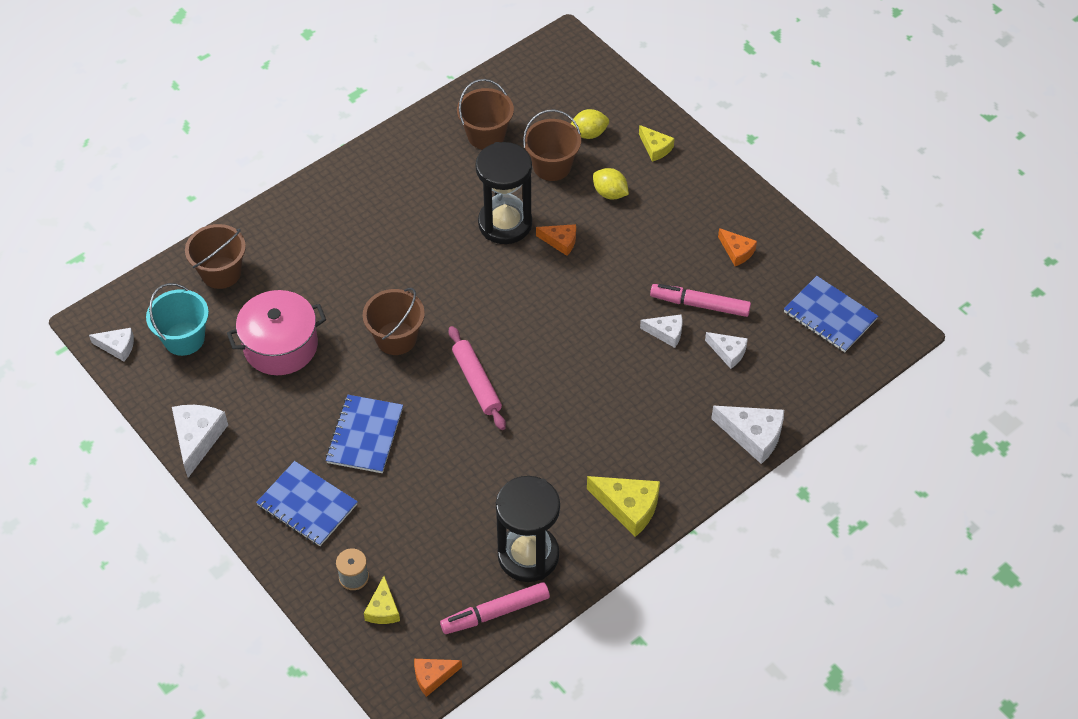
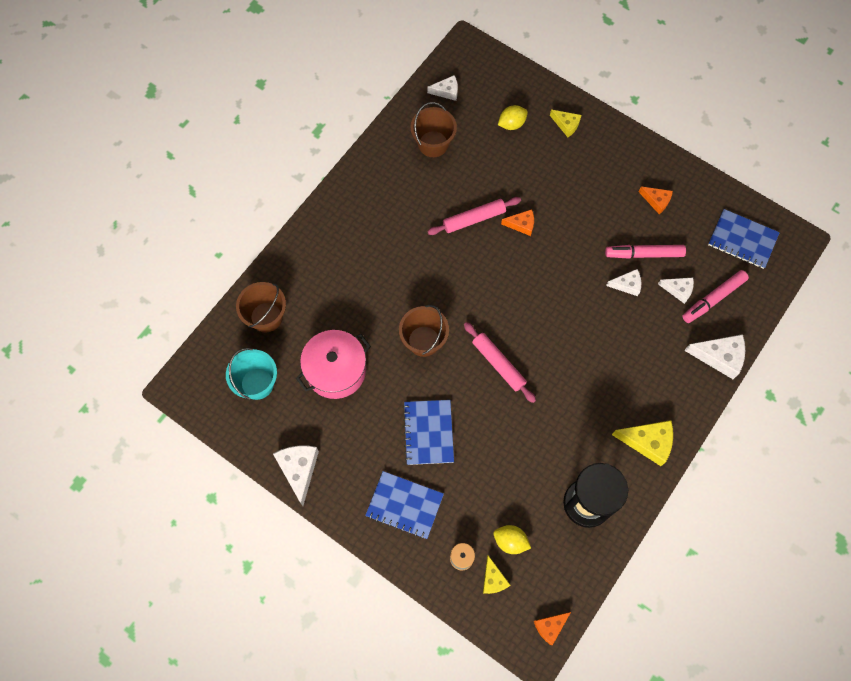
camera: 15 degrees left, 15 degrees up
white cheese [89,328,134,361] -> white cheese moved to [427,75,458,101]
pink marker [440,582,550,634] -> pink marker moved to [682,270,749,323]
black hourglass [476,142,532,244] -> pink rolling pin [427,197,521,235]
brown bucket [523,109,581,181] -> none
yellow lemon [593,168,629,199] -> yellow lemon moved to [493,525,531,554]

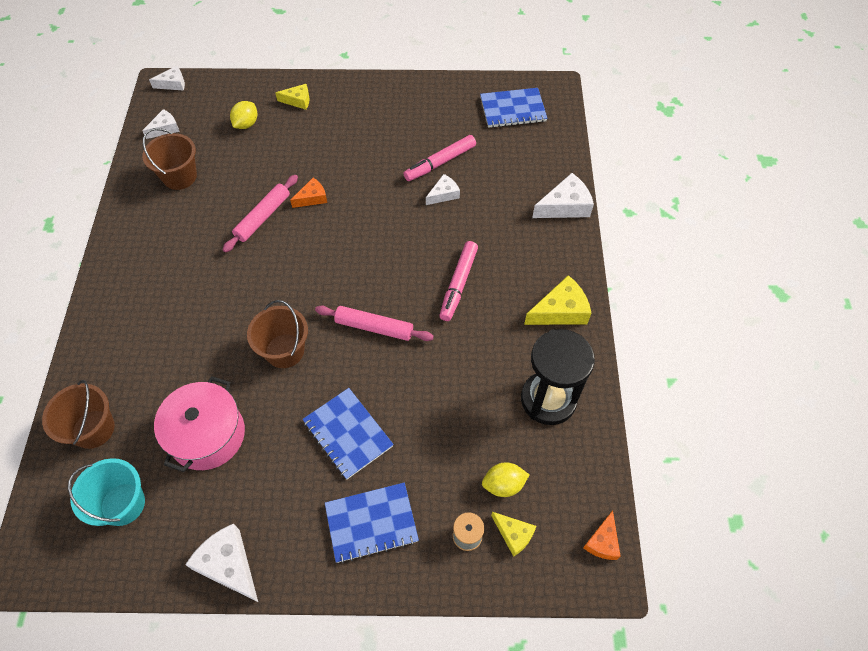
camera: 35 degrees left, 10 degrees down
orange cheese [639,187,673,214] -> none
white cheese [658,278,694,304] -> white cheese moved to [149,66,185,91]
pink marker [682,270,749,323] -> pink marker moved to [439,241,478,321]

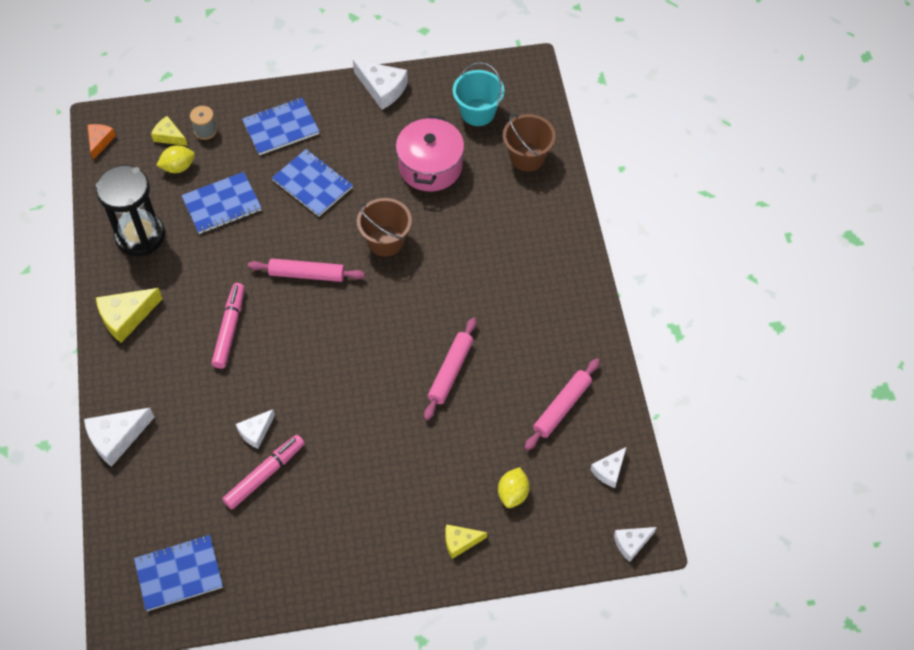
camera: 170 degrees right, 0 degrees up
brown bucket [142,128,197,190] -> pink rolling pin [525,358,600,450]
orange cheese [290,178,327,208] -> none
none -> blue notebook [181,172,262,234]

